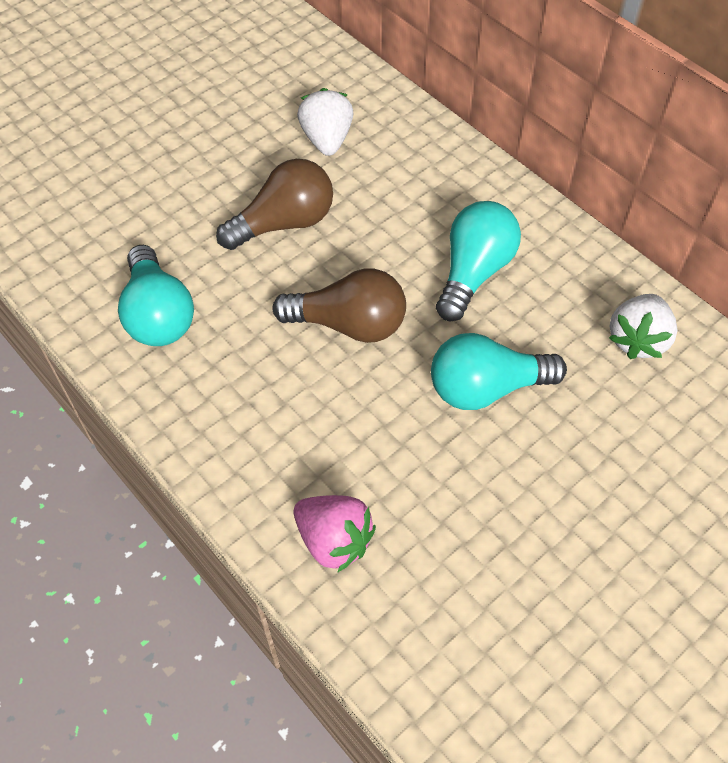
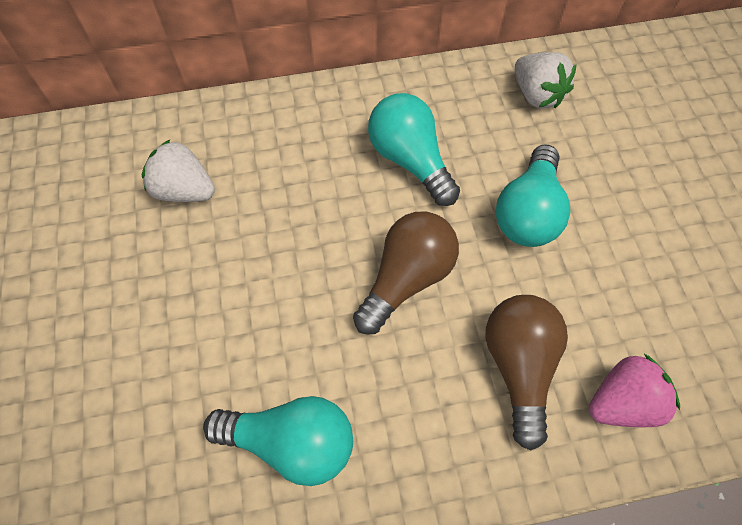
camera: 60 degrees left, 5 degrees up
brown light bulb [216,159,333,250] -> brown light bulb moved to [486,295,568,451]

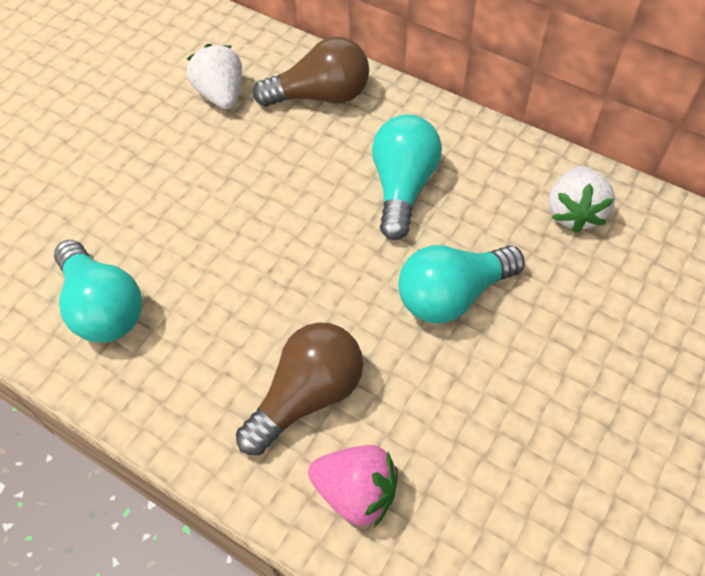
camera: 45 degrees right, 5 degrees down
brown light bulb [353,212,459,335] -> brown light bulb moved to [253,37,369,107]

